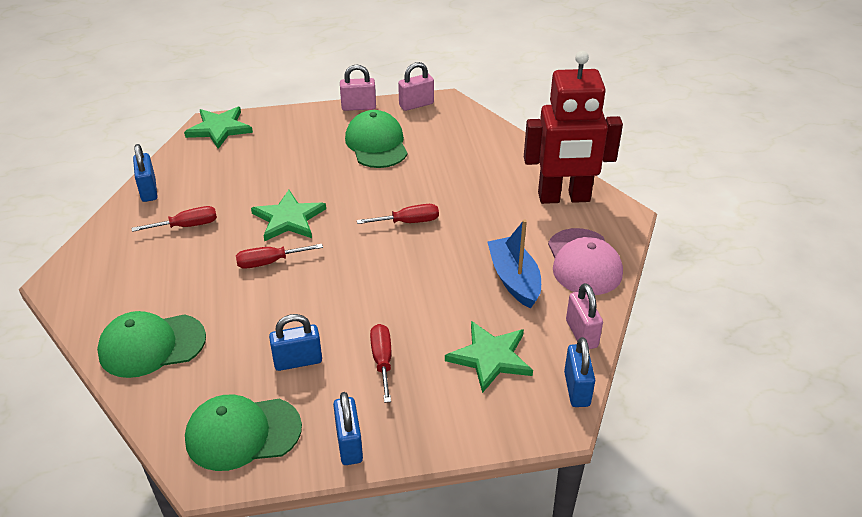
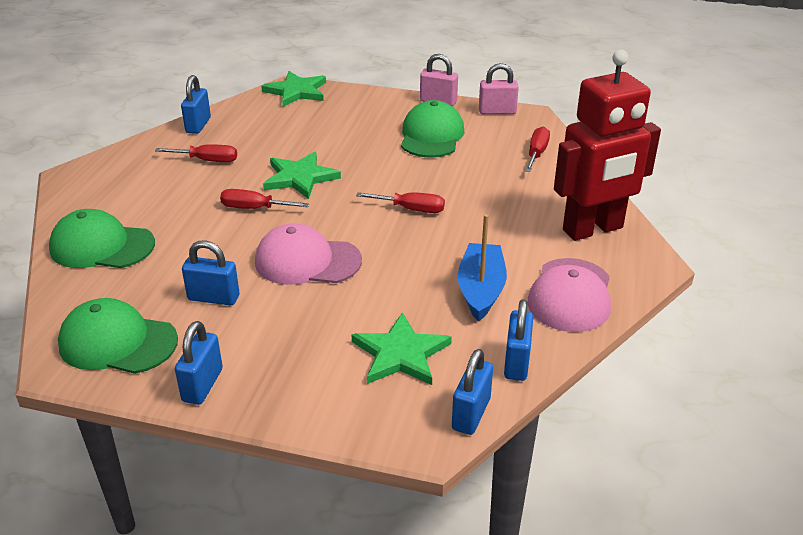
camera: 25 degrees right, 5 degrees down
red screwdriver [370,324,391,403] -> red screwdriver moved to [525,127,550,172]
red robot [524,51,623,204] -> red robot turned 45 degrees counterclockwise [554,50,661,241]
pink padlock [566,283,603,349] -> blue padlock [504,299,533,381]
none -> pink cap [255,223,362,285]

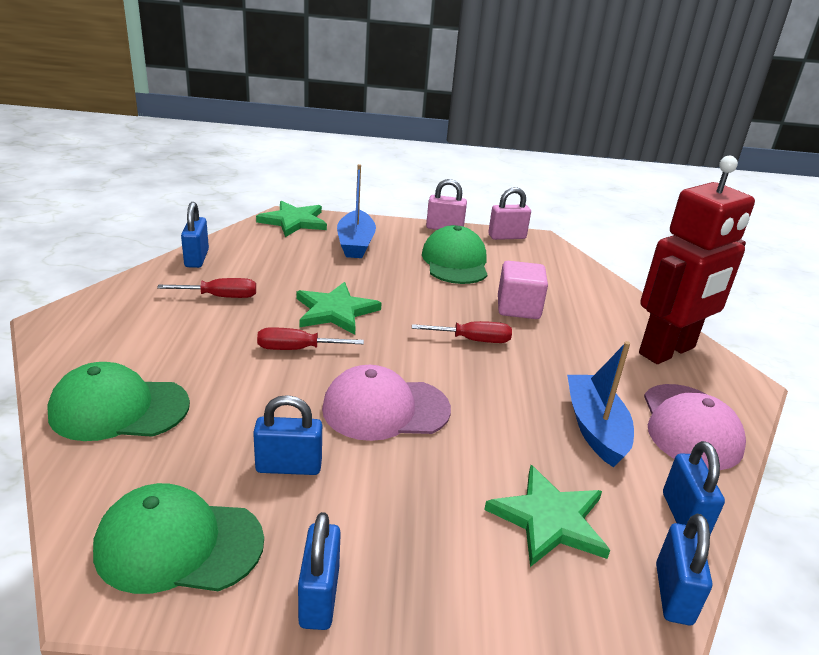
camera: 15 degrees left, 5 degrees down
red screwdriver [525,127,550,172] -> none
none -> blue boat [337,164,376,258]
none -> pink cube [498,261,548,319]

